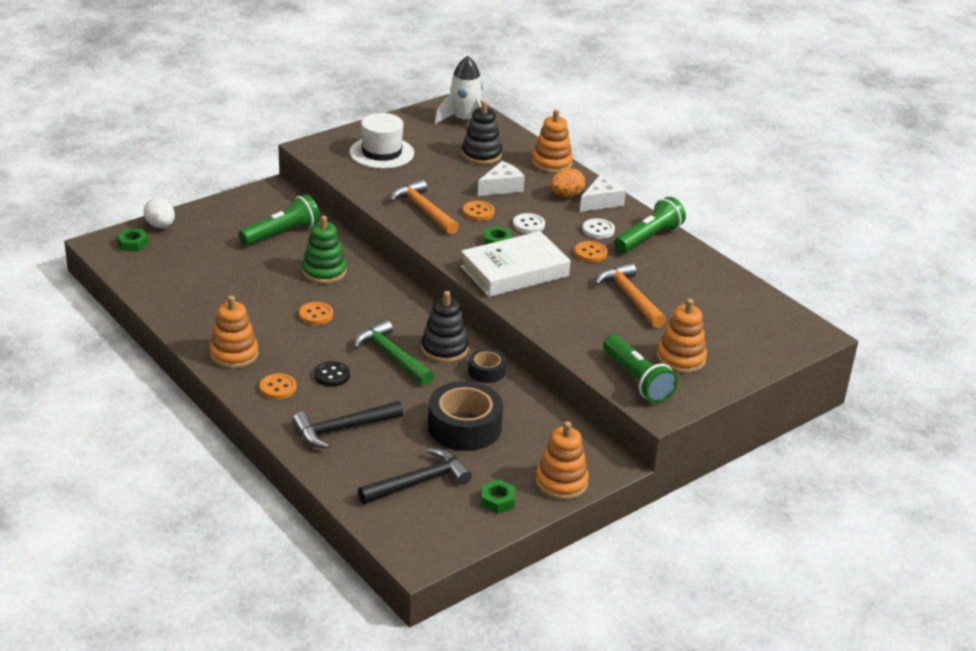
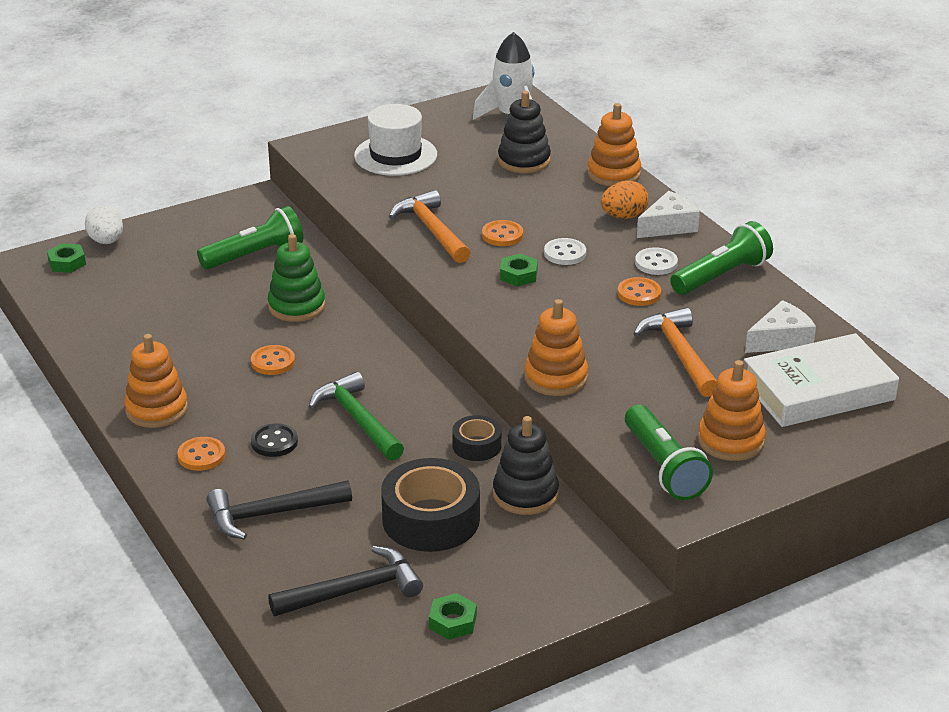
camera: 10 degrees right, 0 degrees up
black stacking toy [421,291,469,363] -> black stacking toy moved to [493,416,559,515]
white book [460,231,571,297] -> white book moved to [744,333,899,427]
white cheese [478,161,525,196] -> white cheese moved to [745,300,816,353]
orange stacking toy [535,421,589,500] -> orange stacking toy moved to [524,299,588,396]

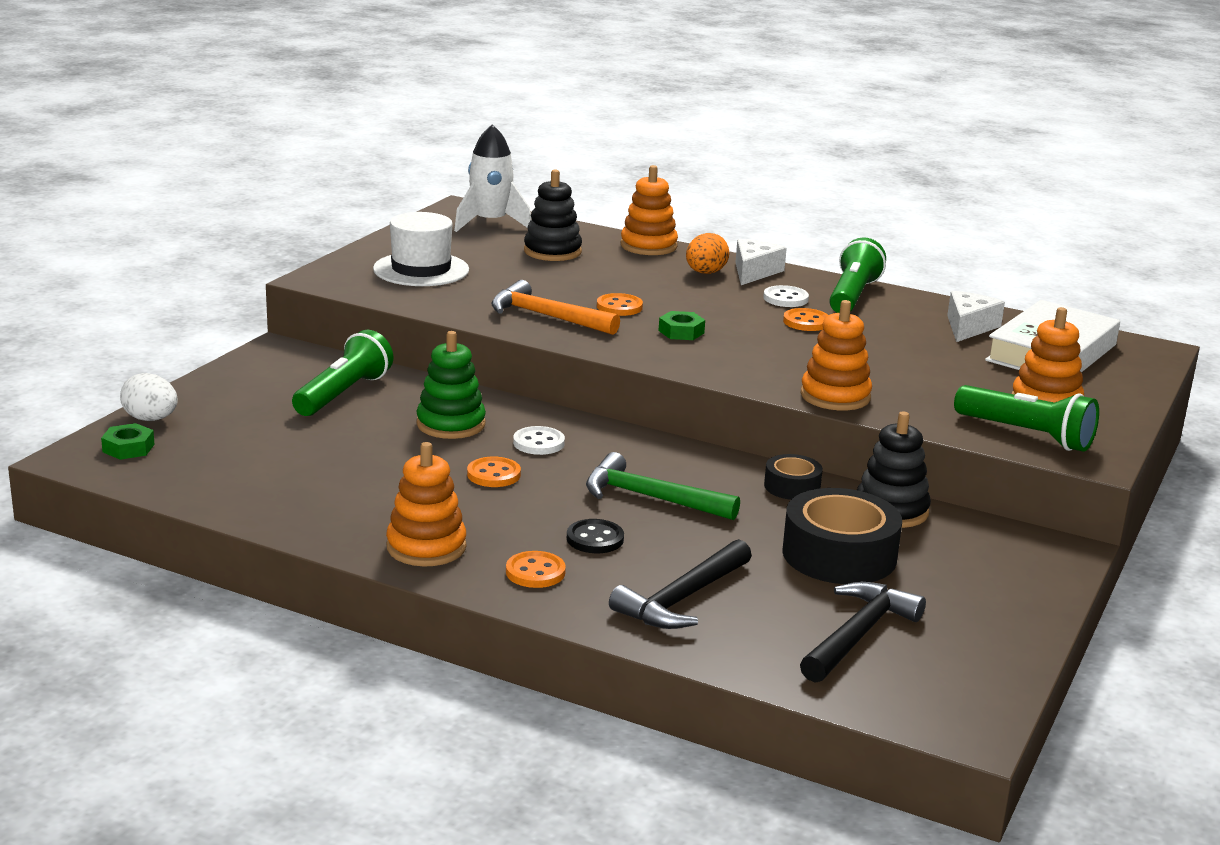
camera: 35 degrees left, 10 degrees down
green nut [429,593,477,640] -> none
white button [544,238,586,265] -> white button moved to [513,426,565,455]
orange hammer [633,308,717,397] -> none

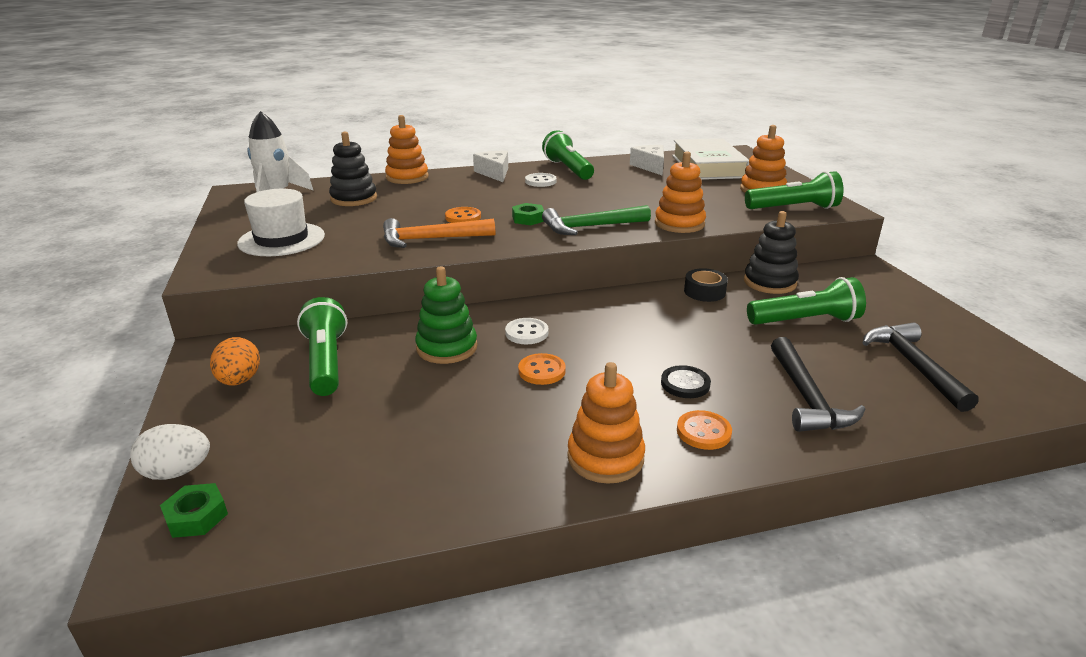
camera: 40 degrees left, 5 degrees up
green hammer [586,452,740,520] -> green hammer moved to [542,205,651,235]
orange egg [686,233,729,274] -> orange egg moved to [210,337,260,386]
black tape [782,488,902,584] -> green flashlight [747,277,866,325]
orange button [783,308,828,331] -> none

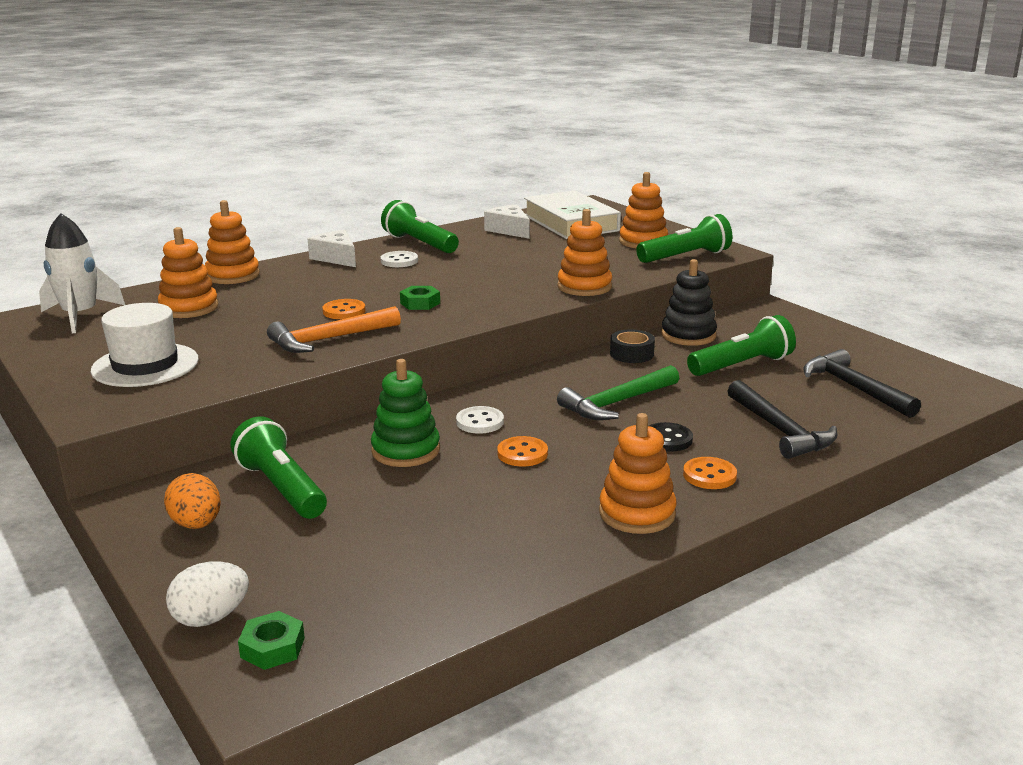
camera: 20 degrees left, 5 degrees down
black stacking toy [329,132,377,206] -> orange stacking toy [158,227,218,318]
green hammer [542,205,651,235] -> green hammer moved to [557,365,679,420]

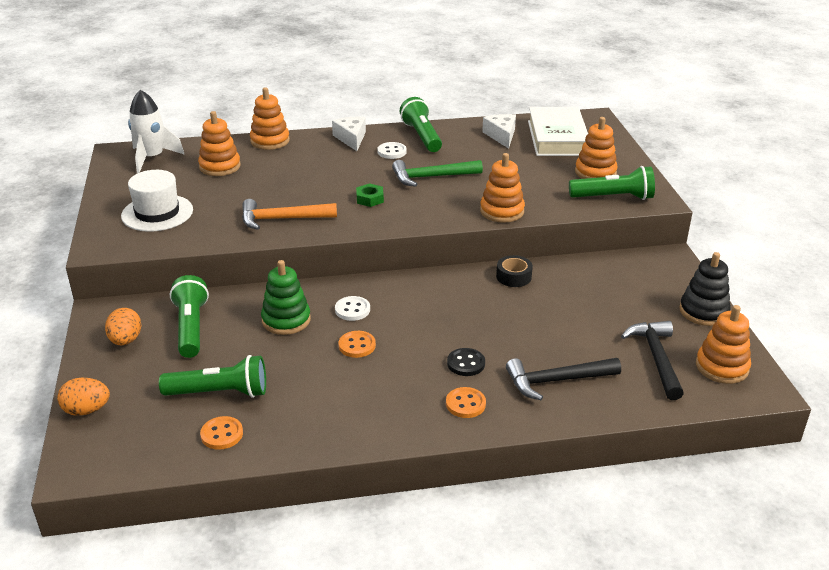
camera: 25 degrees right, 10 degrees up
white egg [166,561,249,627] -> orange egg [57,378,110,416]
green nut [238,611,305,670] -> none
orange button [322,299,366,319] -> orange button moved to [200,416,243,450]
green hammer [557,365,679,420] -> green hammer moved to [392,160,483,187]
orange stacking toy [599,413,677,534] -> orange stacking toy moved to [696,305,751,384]
black stacking toy [661,259,717,346] -> black stacking toy moved to [679,252,731,326]
green flashlight [687,315,796,376] -> green flashlight moved to [159,355,266,398]
black hammer [728,380,837,459] -> black hammer turned 75 degrees clockwise [506,358,621,400]

